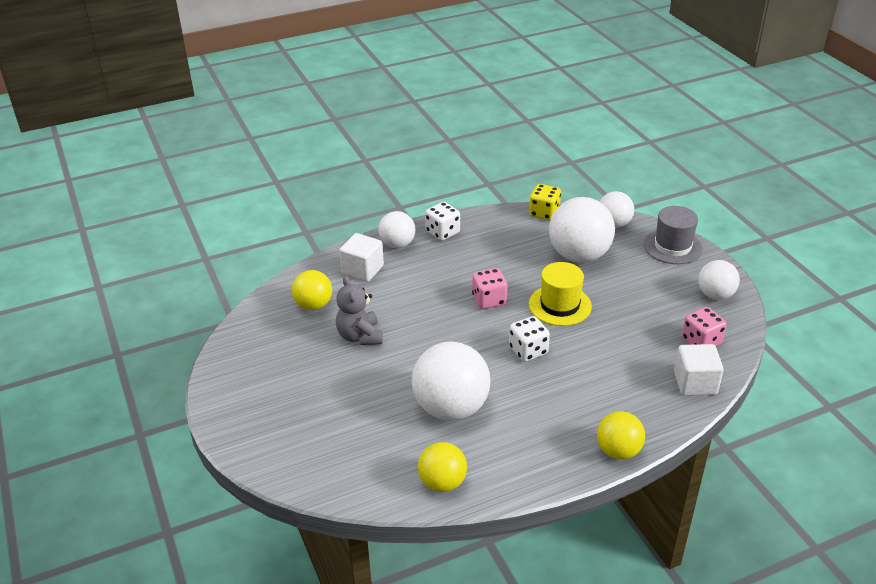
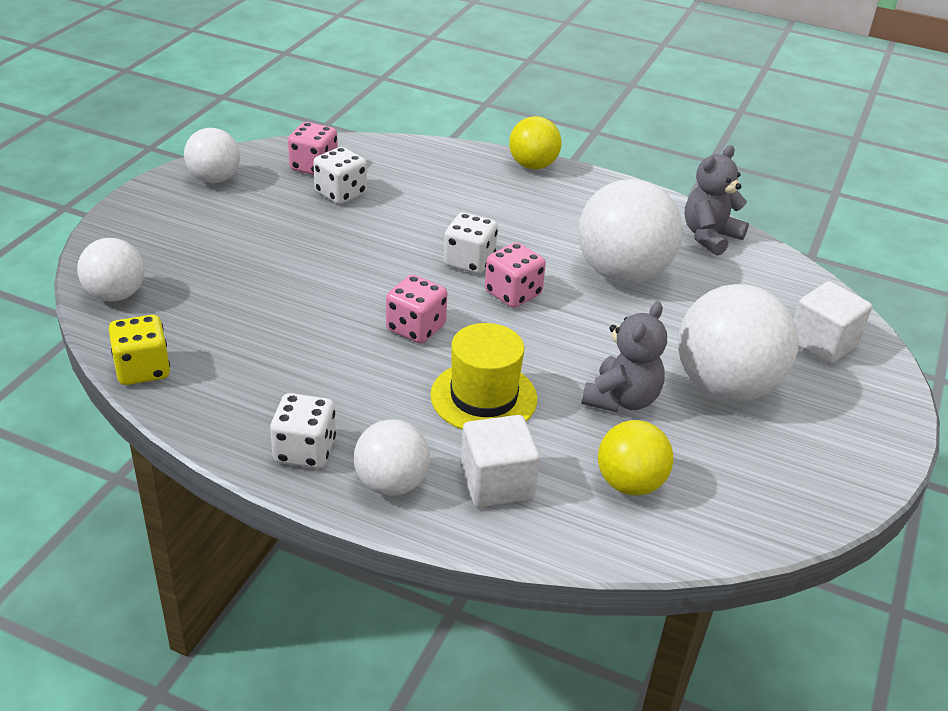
camera: 135 degrees left, 0 degrees up
yellow ball [418,442,467,492] -> grey teddy bear [684,145,749,256]
yellow hat [529,262,592,326] -> yellow hat moved to [430,323,537,430]
white ball [549,197,615,262] -> white ball moved to [678,284,798,402]
grey hat [643,206,703,264] -> none
white cube [674,344,724,396] -> white cube moved to [793,281,872,364]
none -> white dice [314,147,367,204]
none -> pink dice [485,242,546,308]

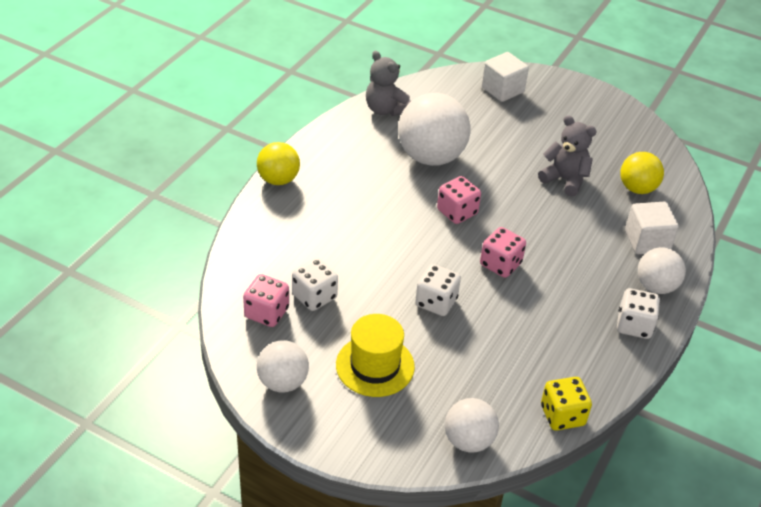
camera: 85 degrees left, 5 degrees up
yellow hat [430,323,537,430] -> yellow hat moved to [336,314,415,397]
white dice [444,212,498,274] -> white dice moved to [415,264,461,316]
white ball [678,284,798,402] -> none

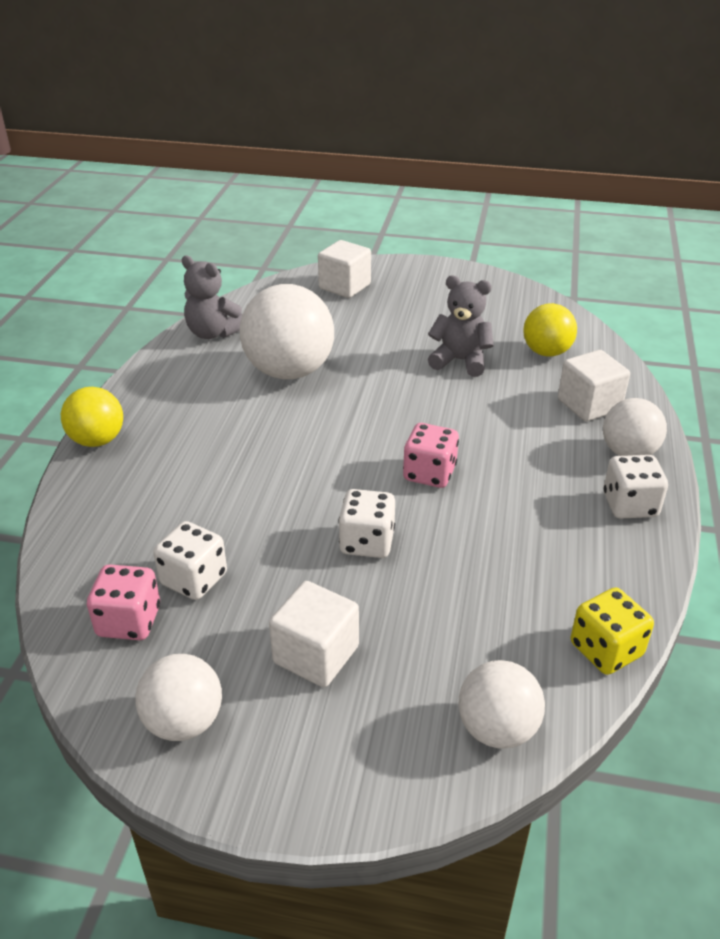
camera: 15 degrees left, 5 degrees down
yellow hat [336,314,415,397] -> white cube [269,581,359,687]
pink dice [437,176,481,224] -> none

